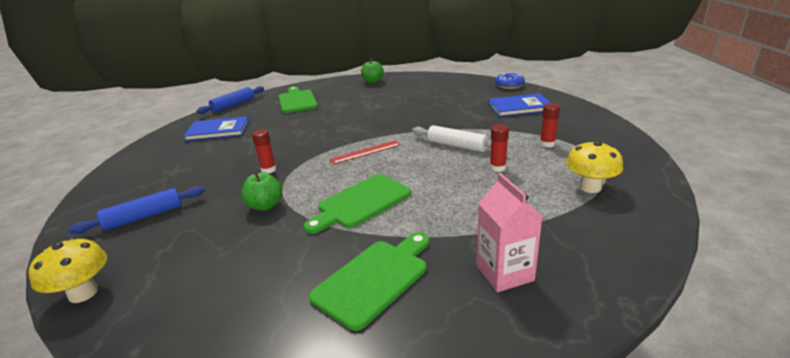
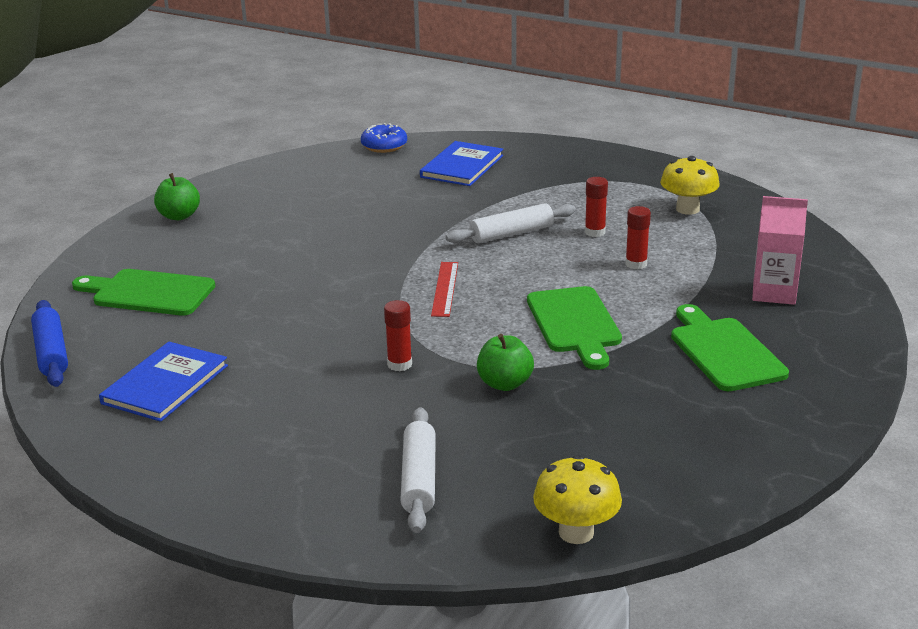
camera: 60 degrees left, 0 degrees up
blue rolling pin [68,186,205,234] -> white rolling pin [400,407,436,533]
red glue stick [540,103,560,147] -> red glue stick moved to [625,206,651,270]

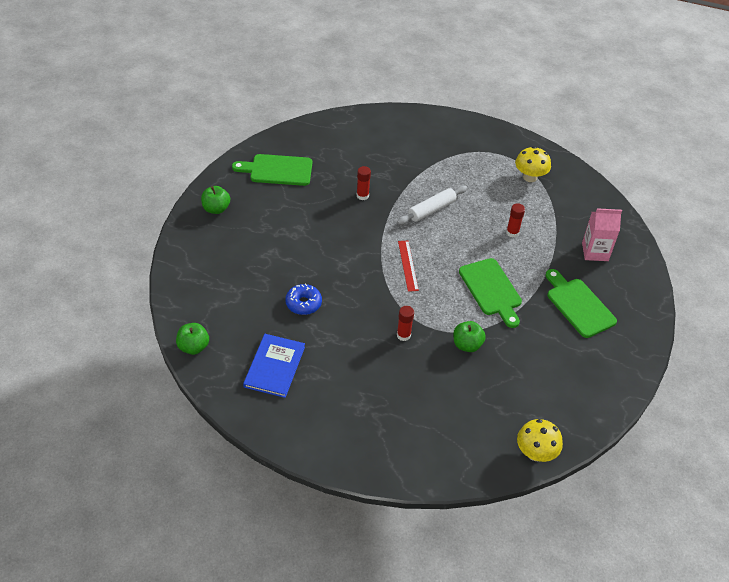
camera: 15 degrees left, 20 degrees up
blue rolling pin [31,300,68,387] -> green apple [176,323,209,355]
green cutting board [72,269,215,316] -> green cutting board moved to [232,154,312,186]
blue donut [361,123,407,153] -> blue donut moved to [286,283,322,315]
white rolling pin [400,407,436,533] -> none
blue book [420,141,503,186] -> none
red glue stick [585,177,608,237] -> red glue stick moved to [357,166,371,200]

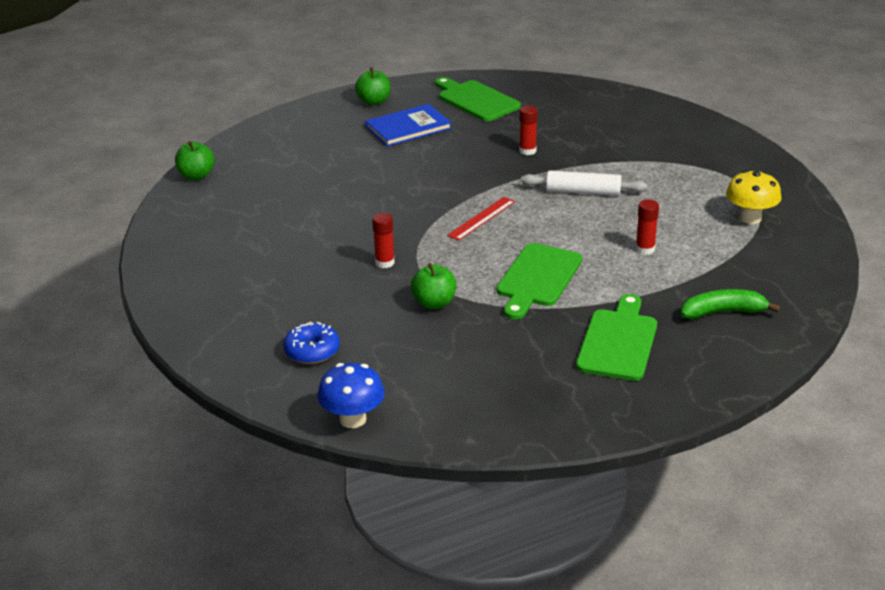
camera: 50 degrees right, 15 degrees down
blue book [243,334,305,398] -> blue book moved to [365,104,452,146]
blue donut [286,283,322,315] -> blue donut moved to [284,322,340,364]
yellow mushroom [517,419,563,462] -> blue mushroom [318,363,385,428]
pink carton [582,208,622,261] -> green banana [681,289,781,319]

